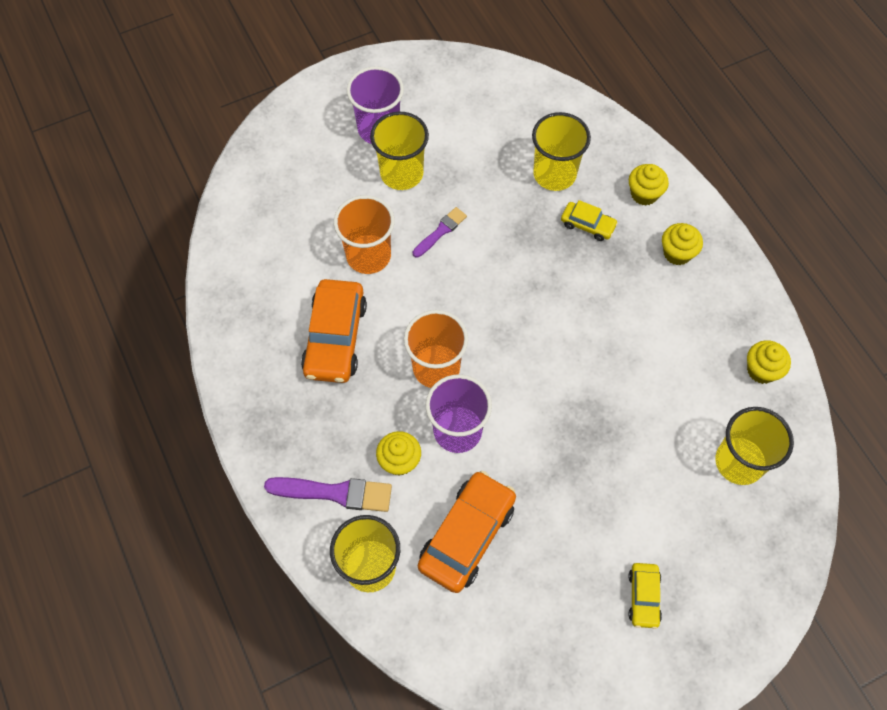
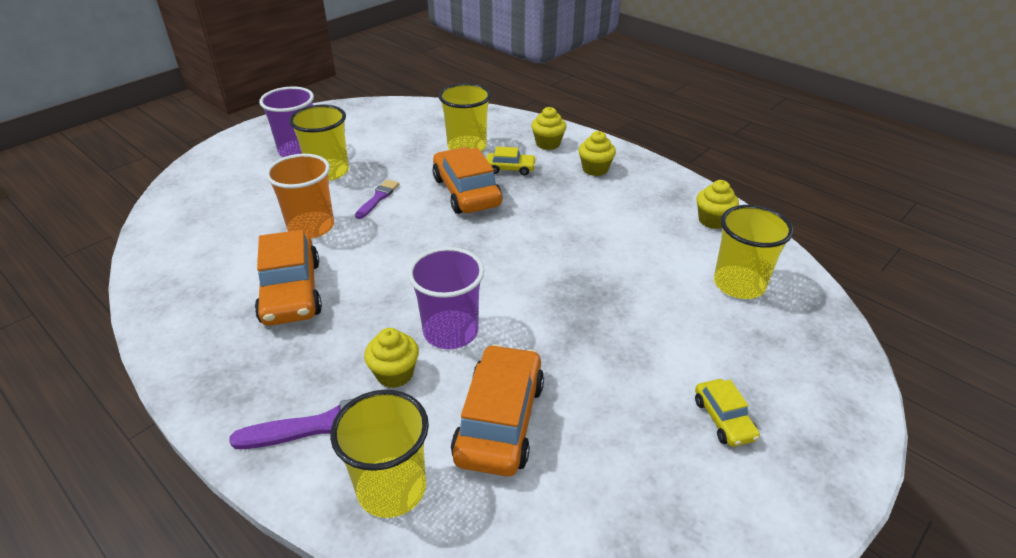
camera: 20 degrees left, 25 degrees down
orange cup [404,310,468,388] -> none
none -> orange car [432,147,502,214]

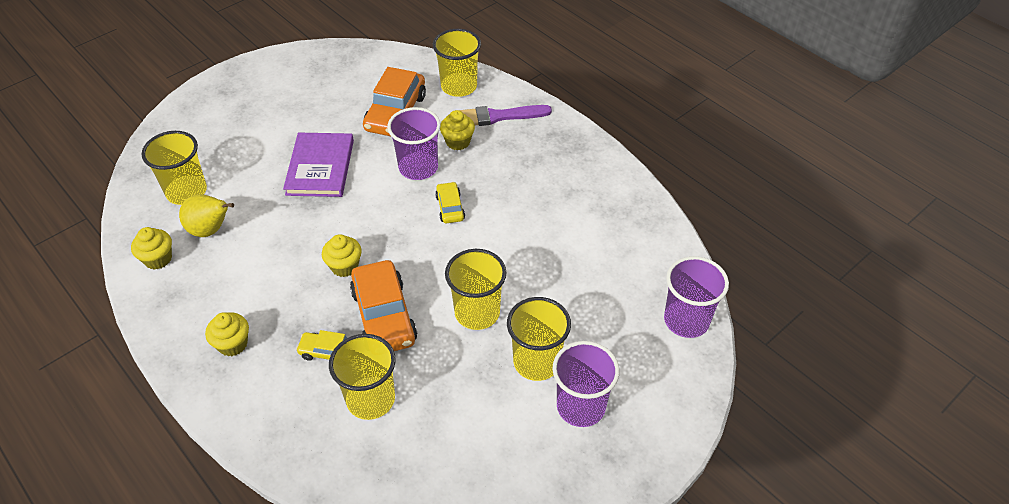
camera: 175 degrees left, 10 degrees up
orange car [255,230,322,326] -> none
orange cup [266,154,334,239] -> none
purple brush [355,179,399,219] -> yellow cup [445,249,506,330]
yellow cupcake [531,107,566,150] -> yellow cupcake moved to [322,234,362,277]
yellow car [695,379,760,447] -> yellow car moved to [435,182,465,223]
none -> yellow pear [179,194,234,237]
none -> purple book [283,132,354,197]
none -> purple cup [664,256,729,338]

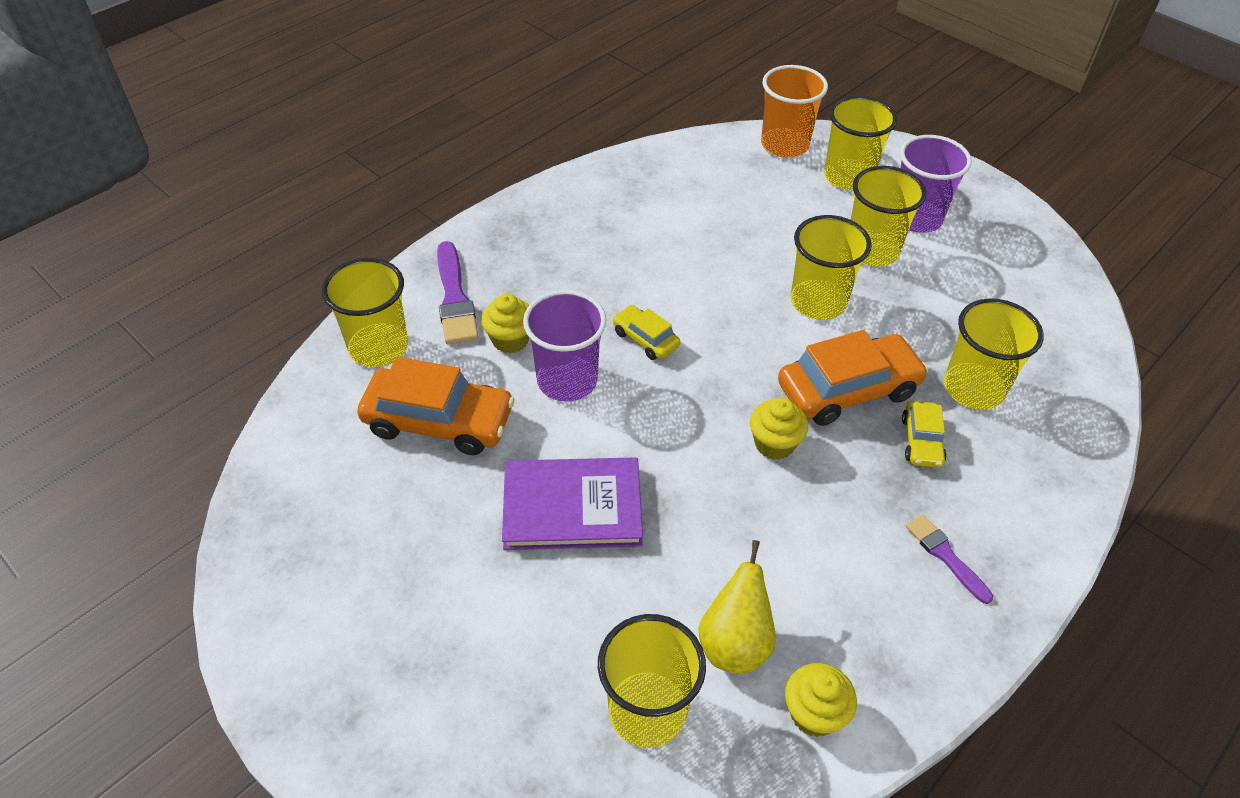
camera: 95 degrees left, 0 degrees up
yellow cupcake [205,312,249,356] -> purple brush [906,515,993,604]
yellow car [435,182,465,223] -> yellow car turned 60 degrees clockwise [613,305,680,360]
purple cup [664,256,729,338] -> orange cup [761,65,828,157]
none -> yellow cup [824,95,897,190]

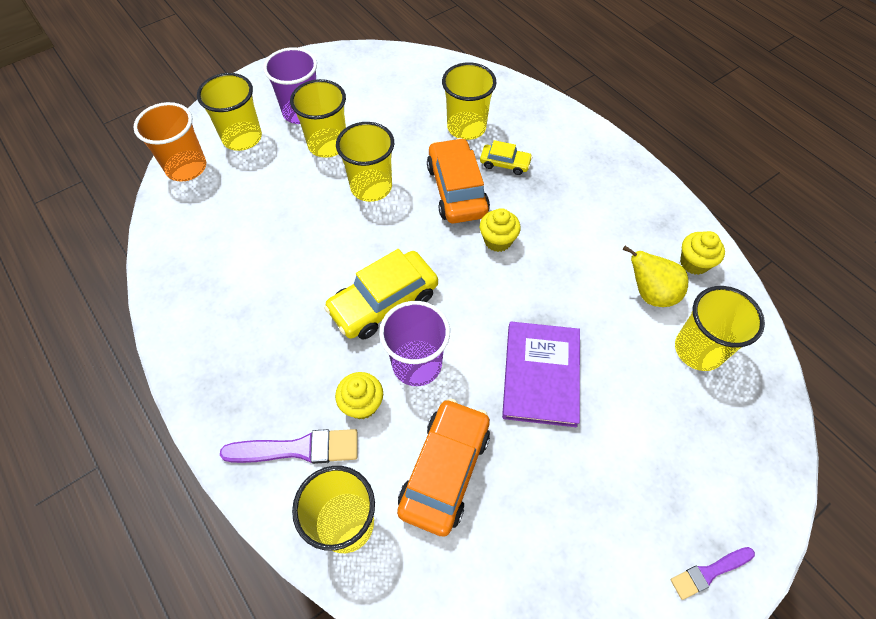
camera: 80 degrees left, 10 degrees up
yellow car [613,305,680,360] -> yellow car [324,249,438,340], size x1.91
purple brush [906,515,993,604] -> purple brush moved to [670,547,755,600]

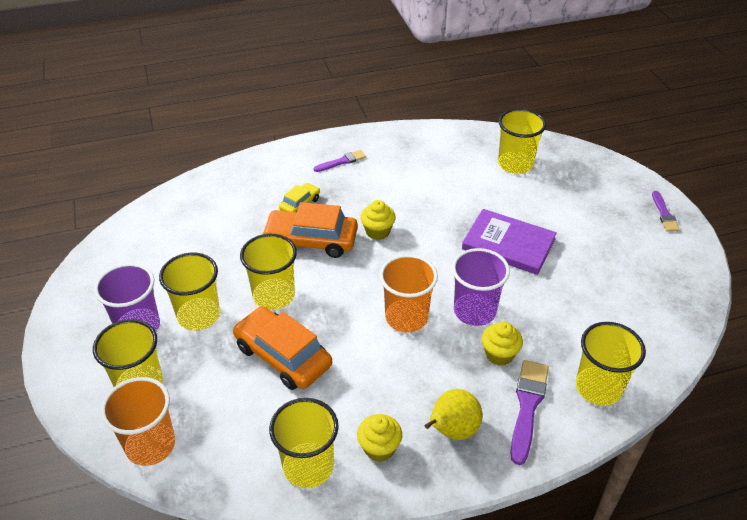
camera: 70 degrees left, 15 degrees down
yellow car [324,249,438,340] -> orange cup [380,254,438,333]
orange car [397,398,490,537] -> orange car moved to [233,306,332,390]
yellow cup [442,62,496,140] -> yellow cup moved to [269,398,339,488]
yellow pear [623,246,688,307] -> yellow pear moved to [425,389,483,440]
yellow cupcake [680,231,725,275] -> yellow cupcake moved to [357,414,402,462]
none -> purple brush [313,150,366,172]

